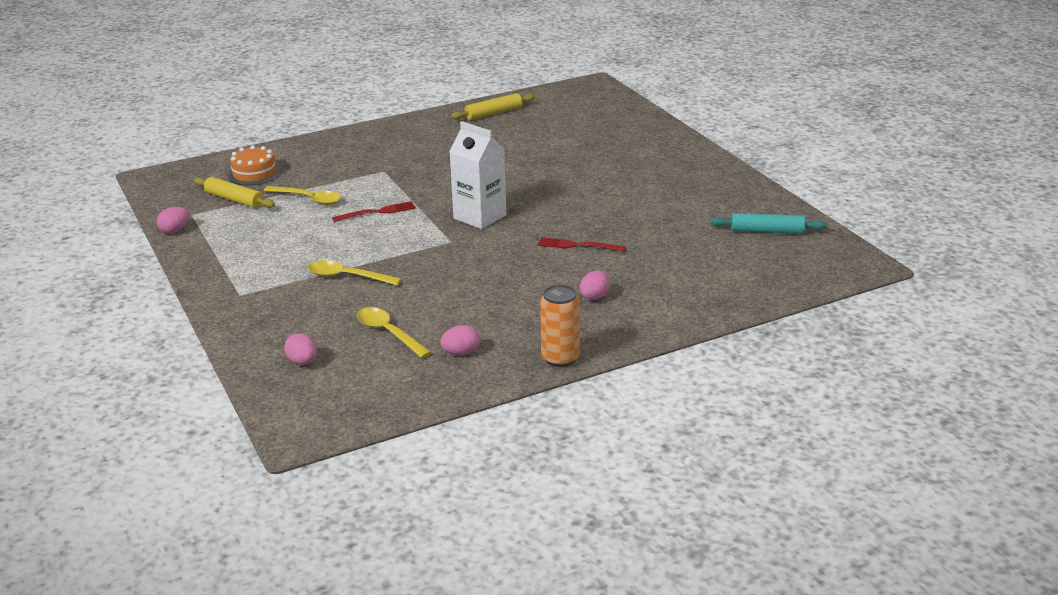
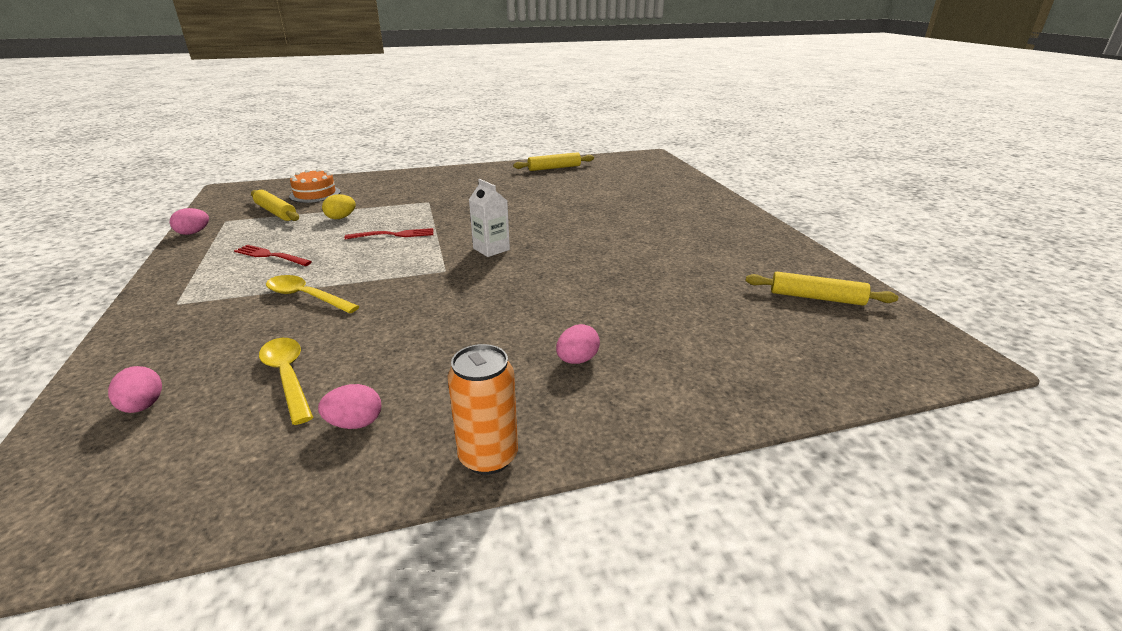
camera: 10 degrees right, 0 degrees up
yellow spoon [264,186,341,205] -> yellow egg [322,194,356,219]
white carton [449,121,506,229] -> white carton [469,179,510,257], size x0.65
red fork [538,237,626,252] -> red fork moved to [234,245,312,266]
turquoise rolling pin [710,213,827,234] -> yellow rolling pin [745,272,898,306]

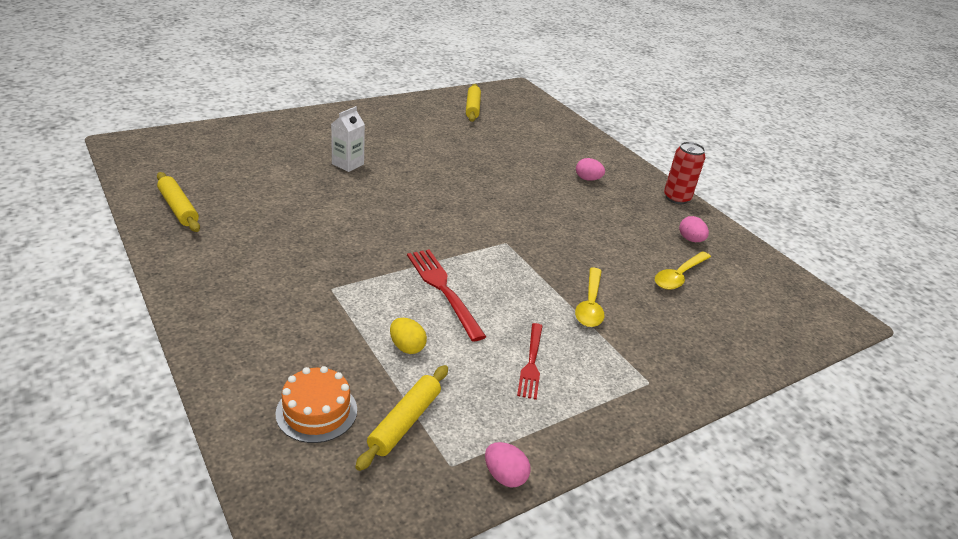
camera: 110 degrees left, 5 degrees up
pink egg [108,366,162,413] -> none
red fork [344,228,433,239] -> red fork [407,250,486,342], size x1.52
orange can [447,344,518,475] -> red can [664,142,705,204]
white carton [469,179,510,257] -> white carton moved to [331,106,365,172]

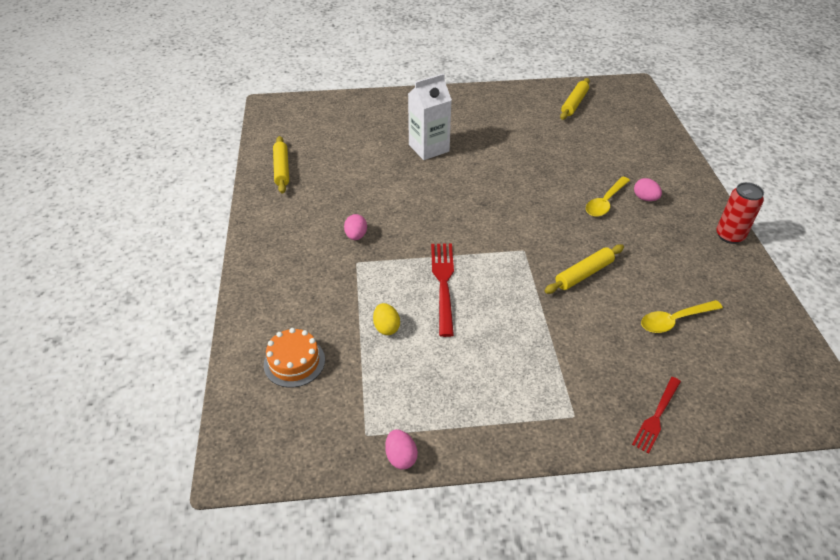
camera: 30 degrees right, 10 degrees up
white carton [331,106,365,172] -> white carton [408,73,452,160], size x1.53
yellow rolling pin [355,365,448,471] -> yellow rolling pin moved to [545,245,624,294]
red fork [517,323,543,400] -> red fork moved to [632,377,681,454]
yellow spoon [575,268,605,327] -> yellow spoon moved to [586,176,630,217]
pink egg [679,216,709,242] -> pink egg moved to [344,214,367,240]

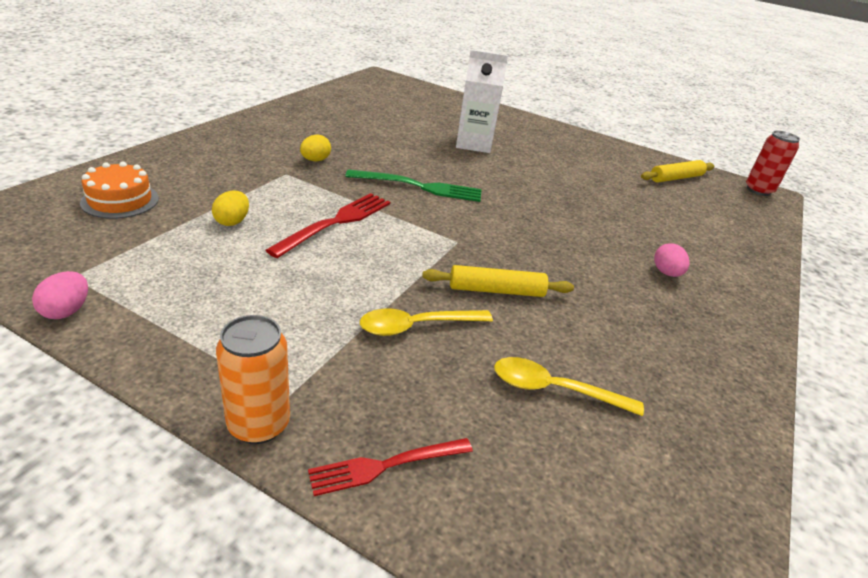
camera: 30 degrees right, 10 degrees down
yellow rolling pin [273,136,289,194] -> none
pink egg [344,214,367,240] -> yellow egg [300,134,331,161]
yellow spoon [586,176,630,217] -> yellow spoon moved to [360,308,493,336]
red can [716,182,764,244] -> red can moved to [746,130,800,196]
none -> orange can [216,315,290,444]
none -> green fork [345,169,481,202]

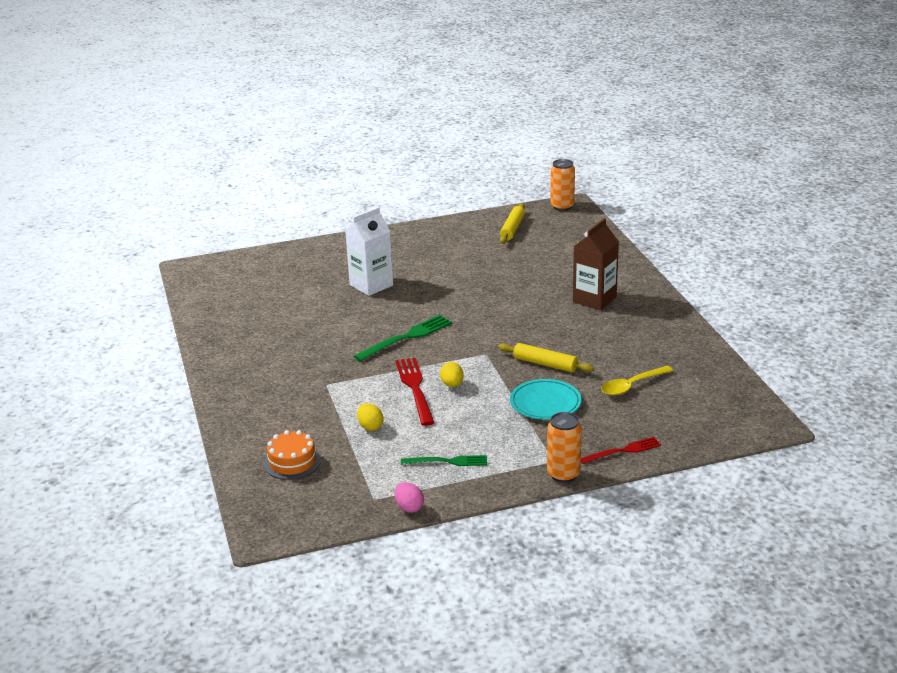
camera: 40 degrees left, 5 degrees down
yellow egg [300,134,331,161] -> yellow egg moved to [440,362,464,387]
red fork [308,438,473,496] -> red fork turned 135 degrees counterclockwise [581,437,661,464]
yellow spoon [360,308,493,336] -> turquoise plate [510,379,582,420]
yellow rolling pin [422,265,574,297] -> yellow rolling pin turned 75 degrees clockwise [498,343,594,372]
pink egg [654,243,690,277] -> brown carton [573,218,619,310]
red can [746,130,800,196] -> orange can [550,159,575,211]
none -> green fork [401,455,487,466]

